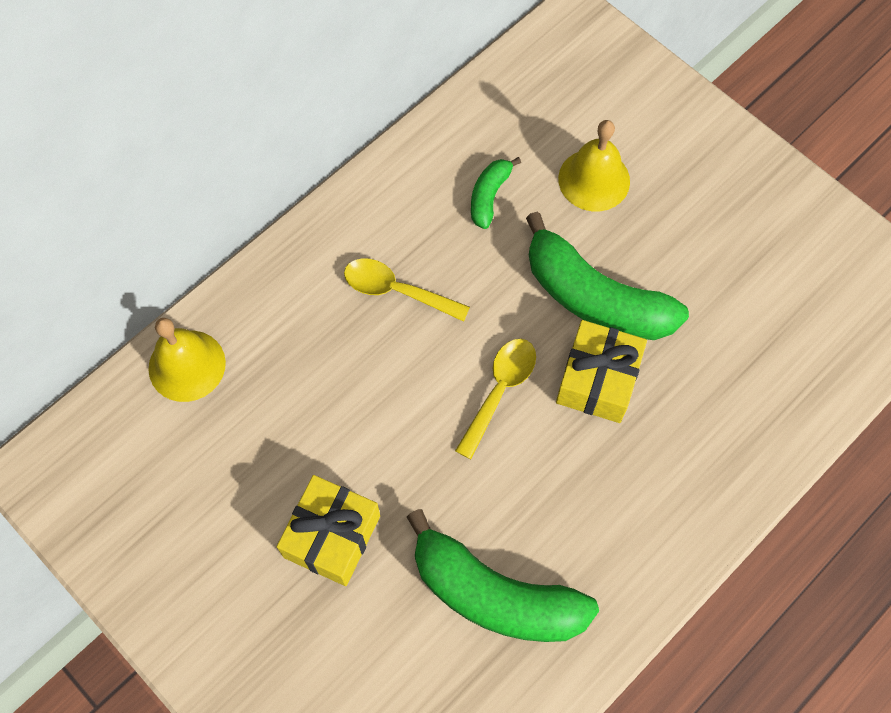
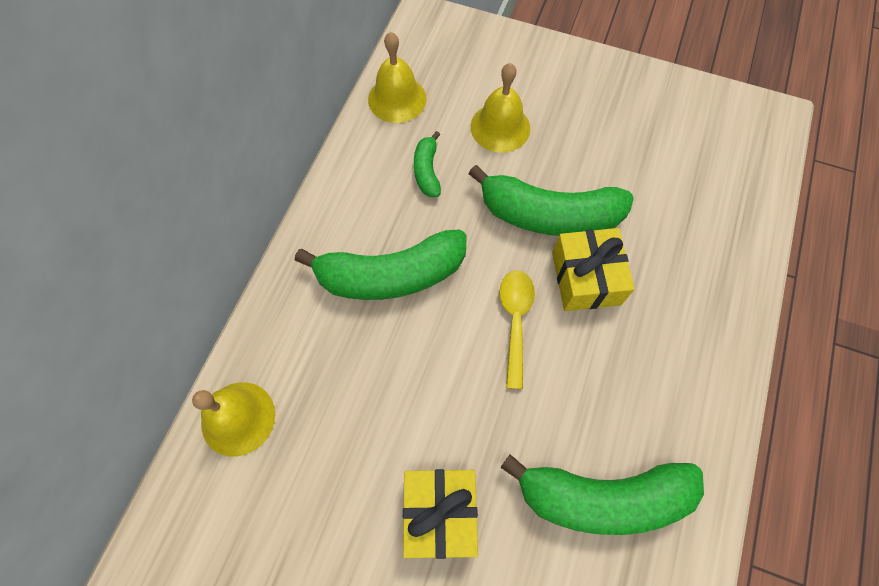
camera: 25 degrees left, 0 degrees up
yellow spoon [344,258,470,322] -> green banana [295,229,466,300]
none -> yellow bell [368,32,427,123]

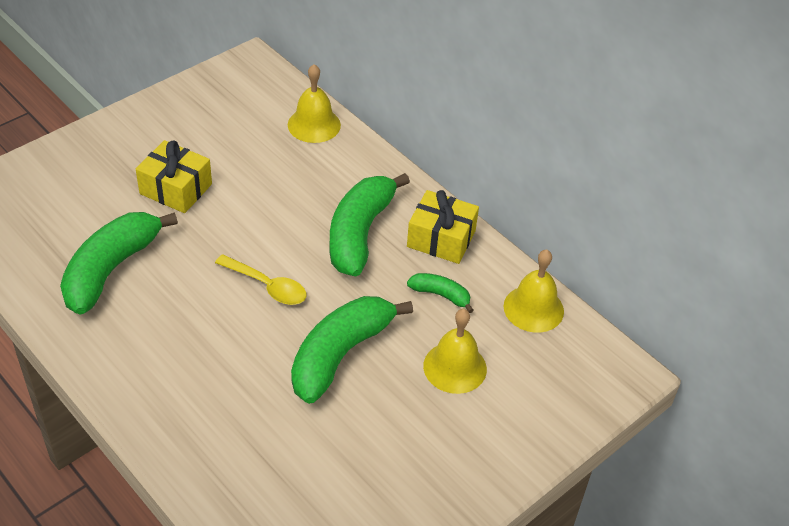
camera: 115 degrees right, 20 degrees down
yellow gift [552,228,635,311] -> yellow gift moved to [407,190,479,264]

